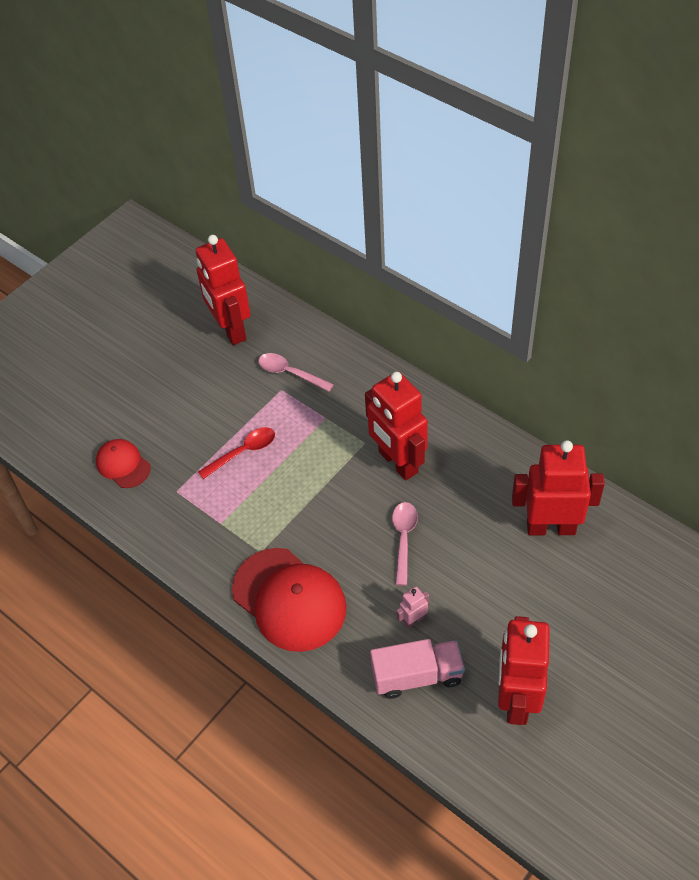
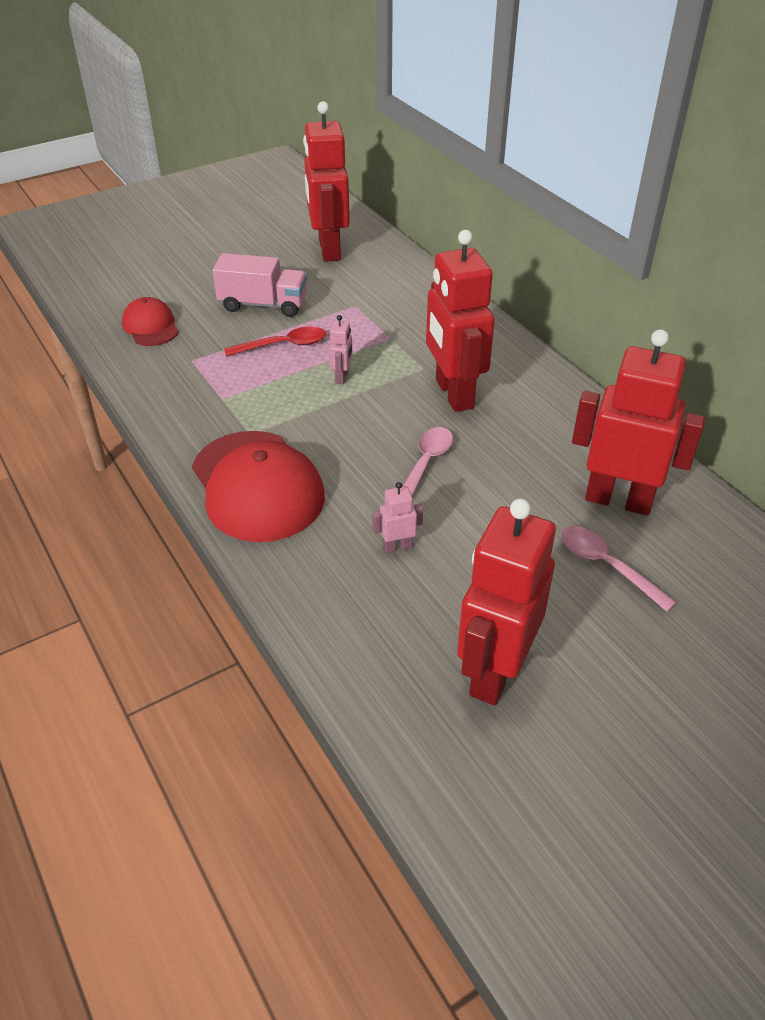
camera: 15 degrees right, 10 degrees down
pink spoon [258,353,334,392] -> pink spoon moved to [561,526,677,612]
pink truck [370,639,465,699] -> pink truck moved to [212,253,307,317]
none -> pink robot [329,315,353,384]

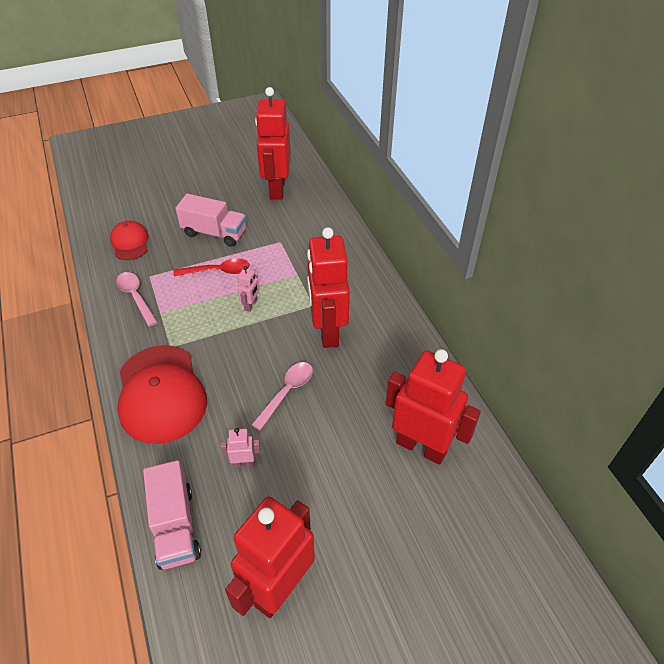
camera: 10 degrees right, 5 degrees up
pink spoon [561,526,677,612] -> pink spoon moved to [116,272,158,326]
none -> pink truck [143,460,201,570]

